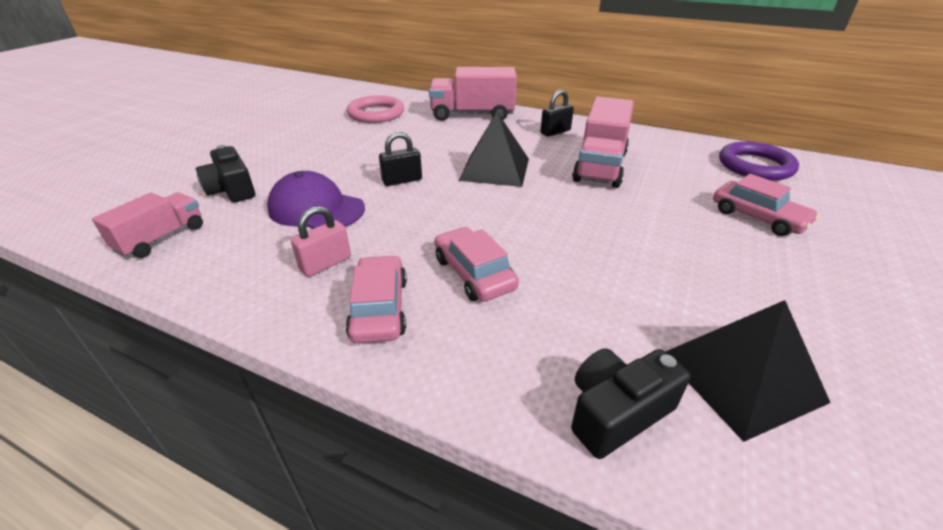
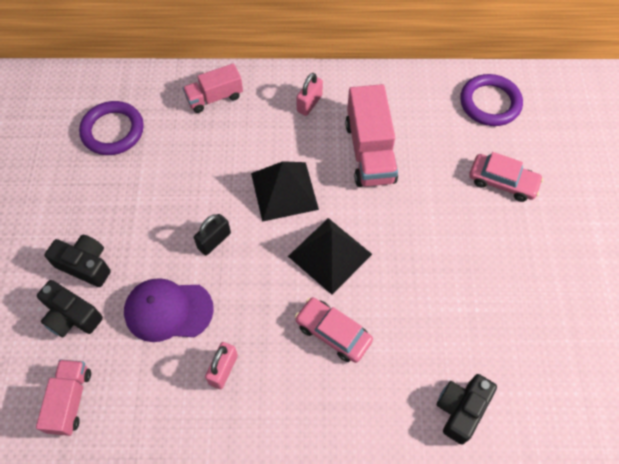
camera: 25 degrees left, 25 degrees up
pink car [346,255,407,343] -> none
pink ring [347,95,404,123] -> purple ring [79,101,144,155]
pink truck [429,67,517,121] -> pink truck [183,63,243,113], size x0.62
black padlock [540,90,574,137] -> pink padlock [296,73,323,116]
black pyramid [665,300,830,442] -> black pyramid moved to [288,218,372,295]
none -> black camera [44,235,111,287]

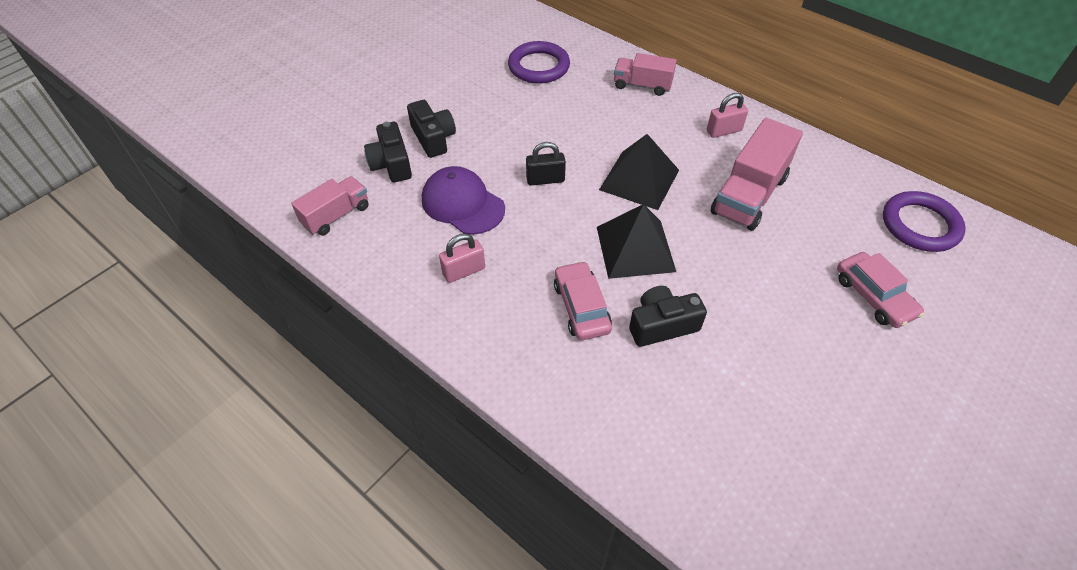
camera: 40 degrees right, 10 degrees down
black camera [437,374,497,445] -> black camera moved to [629,286,707,347]

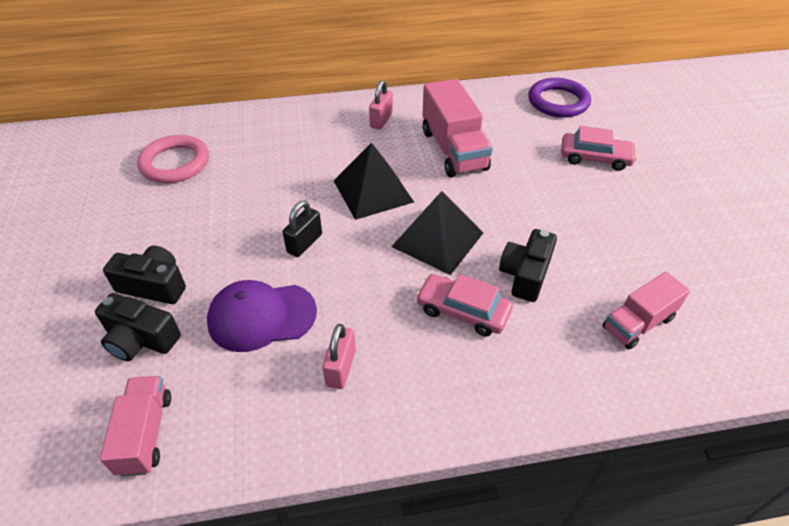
camera: 50 degrees left, 5 degrees down
purple ring [508,41,570,84] -> pink ring [137,135,209,183]
pink truck [614,53,677,96] -> pink truck moved to [602,272,690,350]

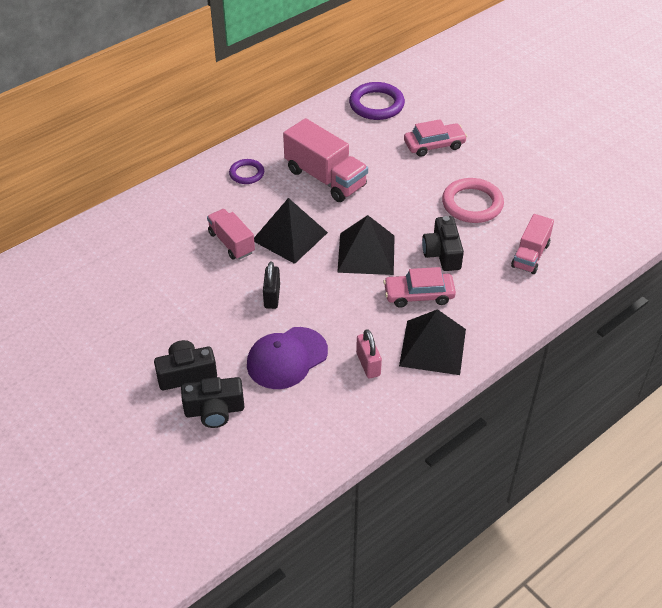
camera: 30 degrees left, 0 degrees up
pink truck [100,376,171,476] -> pink truck moved to [207,209,255,260]
pink ring [137,135,209,183] -> pink ring moved to [442,178,504,223]
pink padlock [369,80,393,129] -> purple ring [229,159,264,184]
none -> black pyramid [399,309,466,375]

